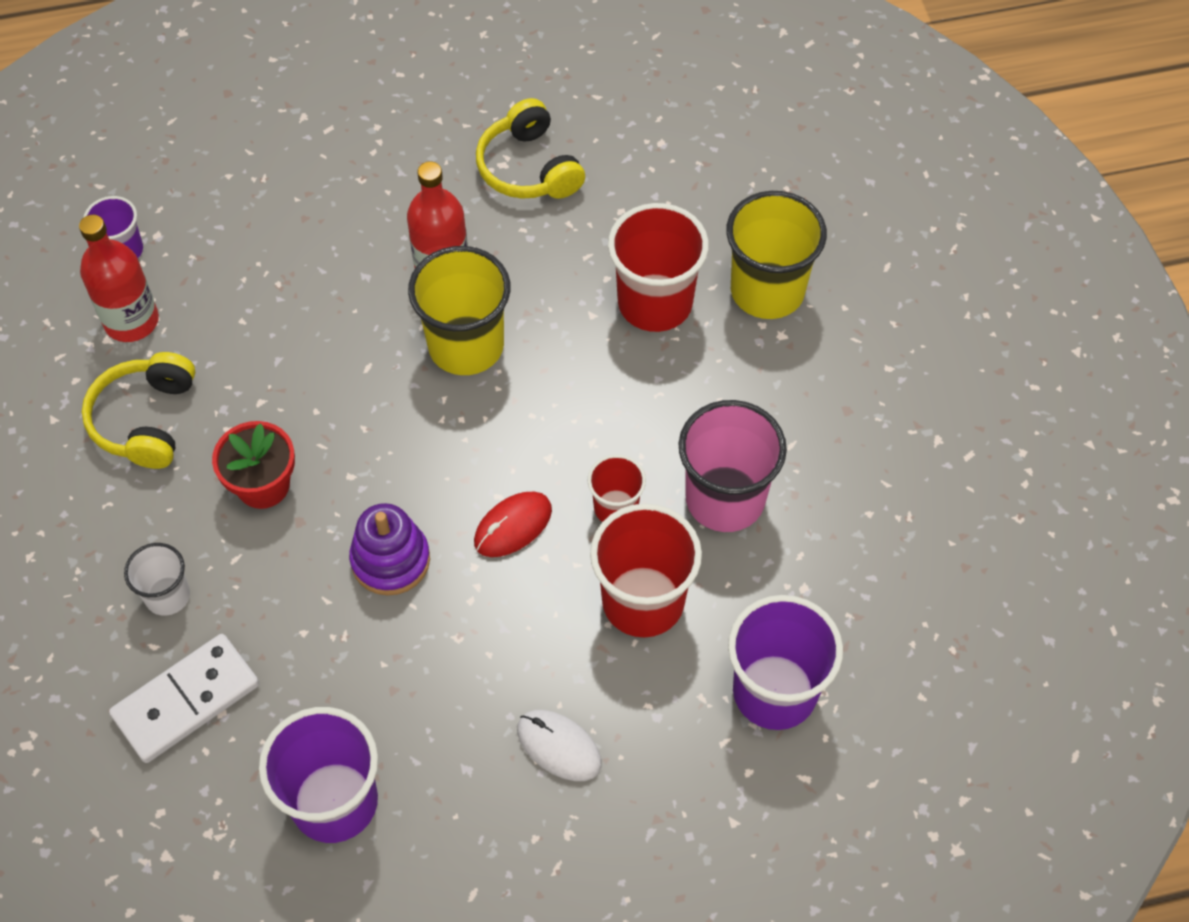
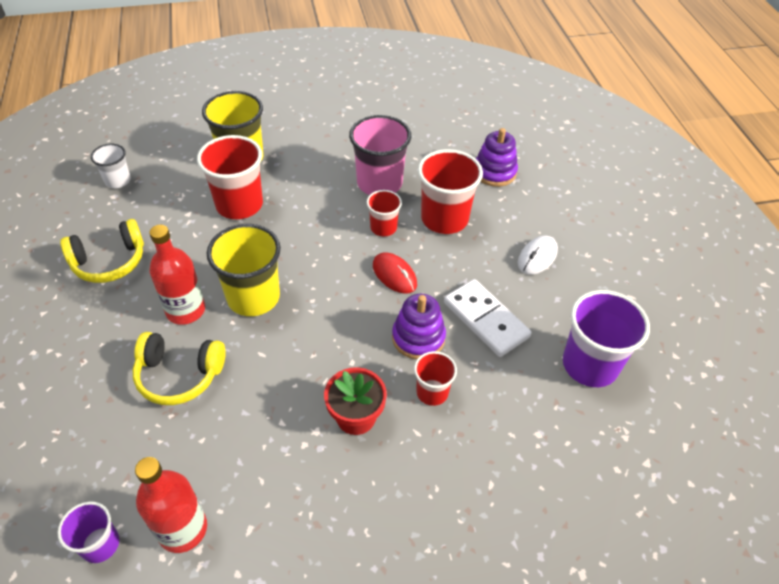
camera: 90 degrees left, 10 degrees down
yellow headphones [82,352,195,469] -> yellow headphones moved to [133,332,226,405]
white domino [109,634,259,763] -> white domino moved to [444,279,531,357]
white cup [124,543,190,616] -> white cup moved to [91,144,131,188]
purple cup [728,595,843,730] -> purple stacking toy [476,128,518,187]
none -> red cup [414,351,457,406]

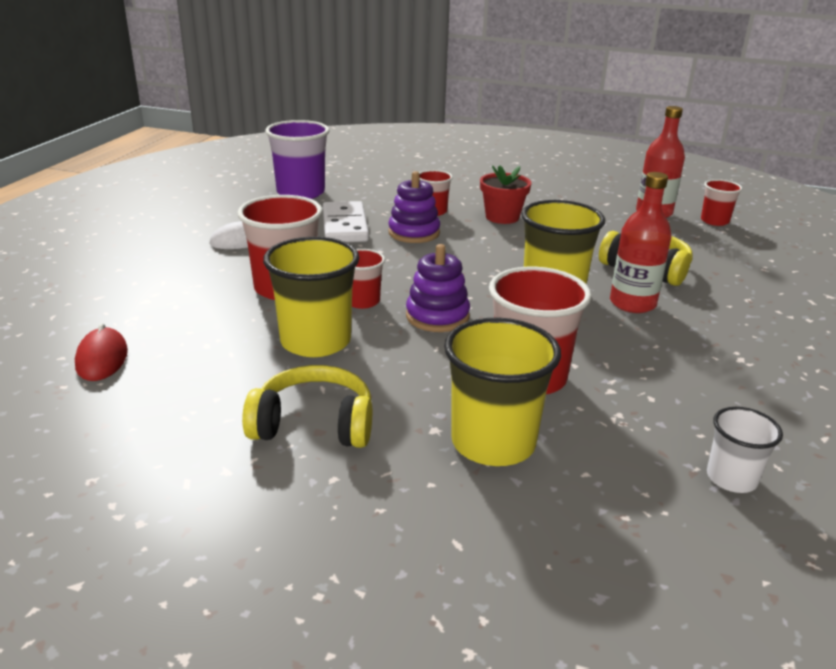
camera: 150 degrees left, 20 degrees down
purple cup [58,502,119,563] -> red cup [701,179,742,226]
yellow headphones [60,219,144,283] -> yellow headphones moved to [242,365,372,448]
pink cup [349,115,411,195] -> yellow cup [263,237,360,357]
red mouse [373,252,417,294] -> red mouse moved to [75,323,128,381]
purple stacking toy [476,128,518,187] -> purple stacking toy moved to [406,244,470,332]

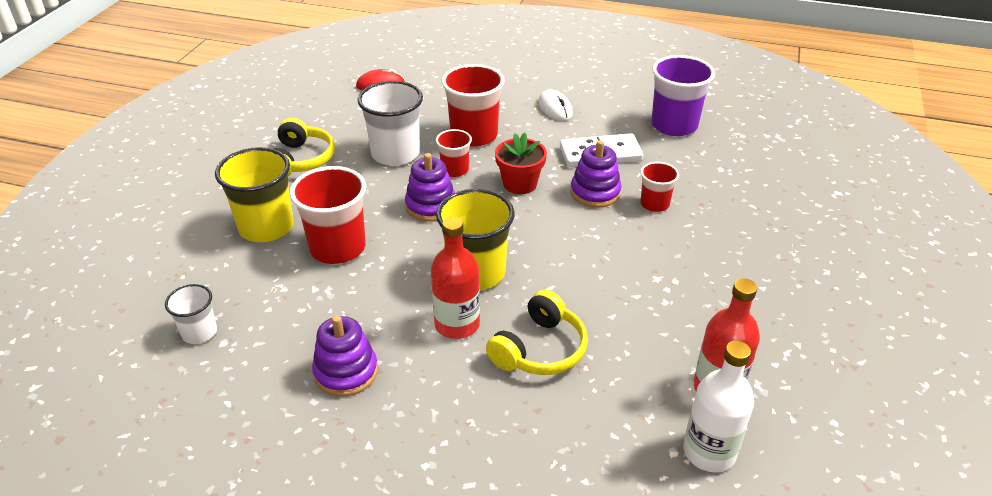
camera: 90 degrees right, 10 degrees up
yellow cup [263,237,360,357] -> white cup [358,81,423,166]
red flower pot [480,165,531,224] -> red flower pot moved to [495,133,547,194]
red cup [701,179,742,226] -> white bottle [683,341,754,472]
none -> purple stacking toy [312,315,378,397]

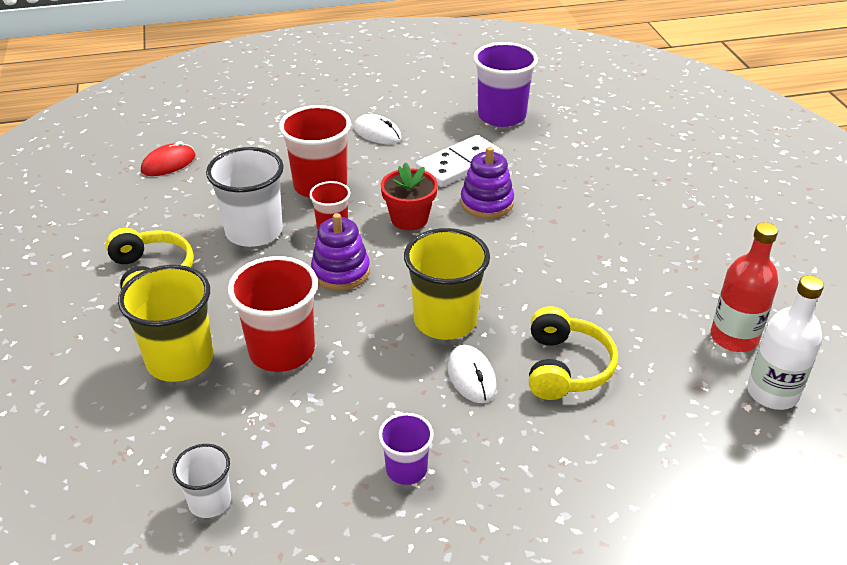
camera: 30 degrees left, 0 degrees up
purple stacking toy [312,315,378,397] -> purple cup [379,413,434,485]
red bottle [431,217,480,339] -> white mouse [447,345,497,403]
red cup [641,162,679,212] -> none

